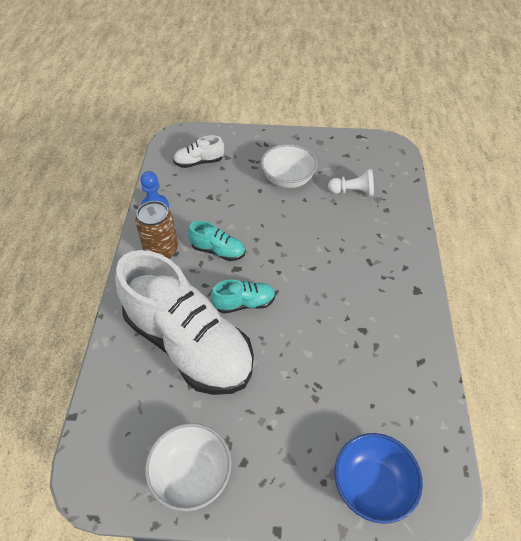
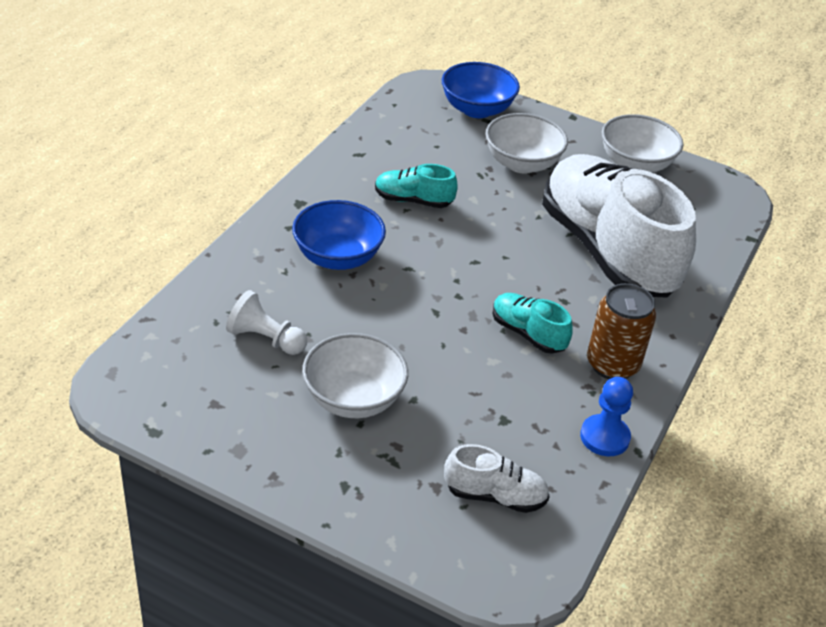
camera: 160 degrees left, 10 degrees down
turquoise shoe [211,279,276,314] -> turquoise shoe moved to [375,164,458,208]
none -> blue bowl [292,200,386,270]
none -> white bowl [485,113,568,174]

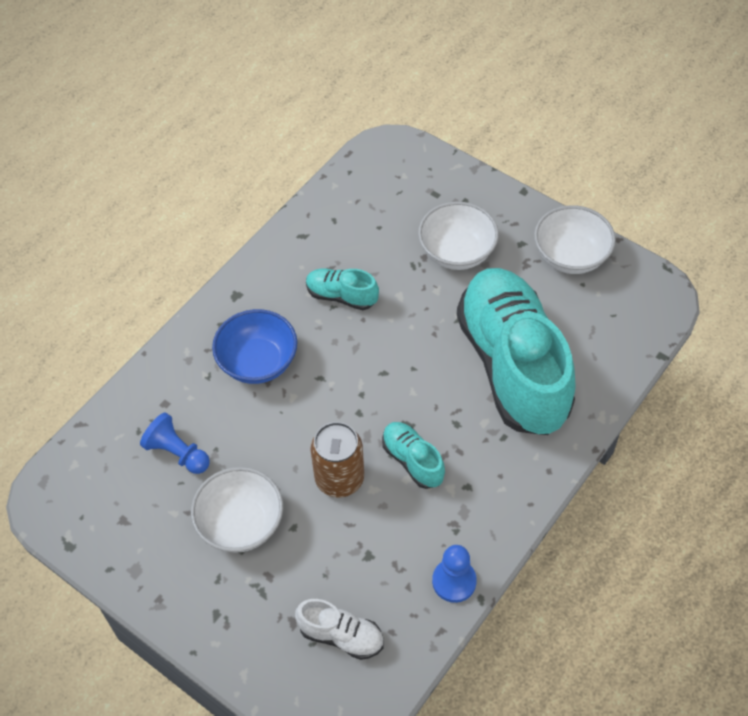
camera: 15 degrees right, 15 degrees up
white pawn [226,290,307,355] -> blue pawn [140,412,210,474]
blue bowl [442,62,520,118] -> none
white shoe [542,154,696,298] -> turquoise shoe [457,268,575,435]
brown can [587,283,656,379] -> brown can moved to [311,422,364,497]

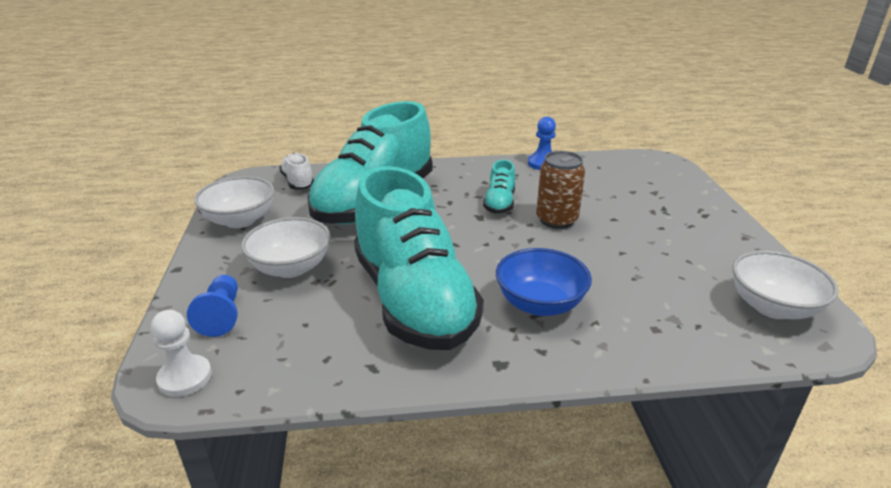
camera: 135 degrees left, 25 degrees down
blue pawn [140,412,210,474] -> blue pawn moved to [187,275,238,337]
white bowl [191,467,283,553] -> white bowl moved to [733,251,839,319]
white shoe [295,599,384,660] -> white shoe moved to [279,153,314,190]
turquoise shoe [306,269,379,310] -> turquoise shoe [354,166,484,350], size x2.41
none -> white pawn [151,310,212,397]

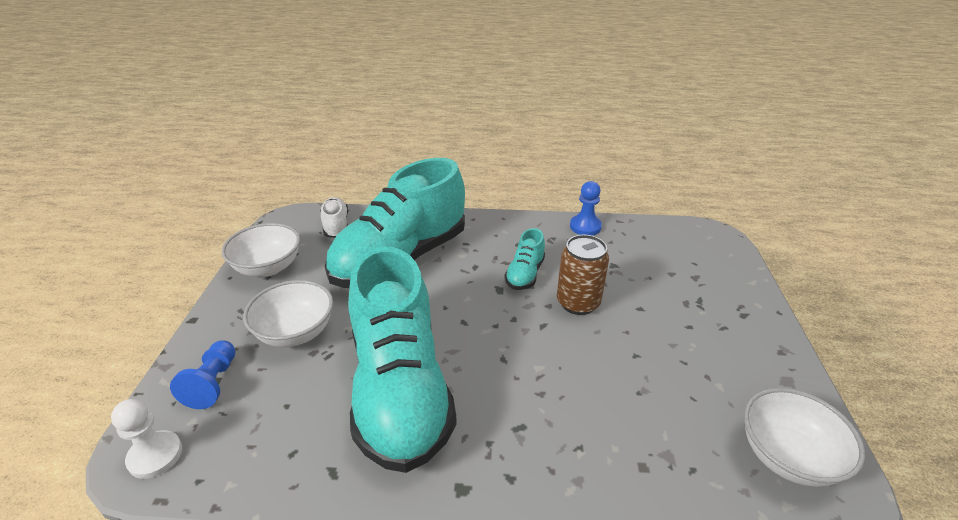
camera: 10 degrees right, 5 degrees up
blue bowl [496,248,592,316] -> none

